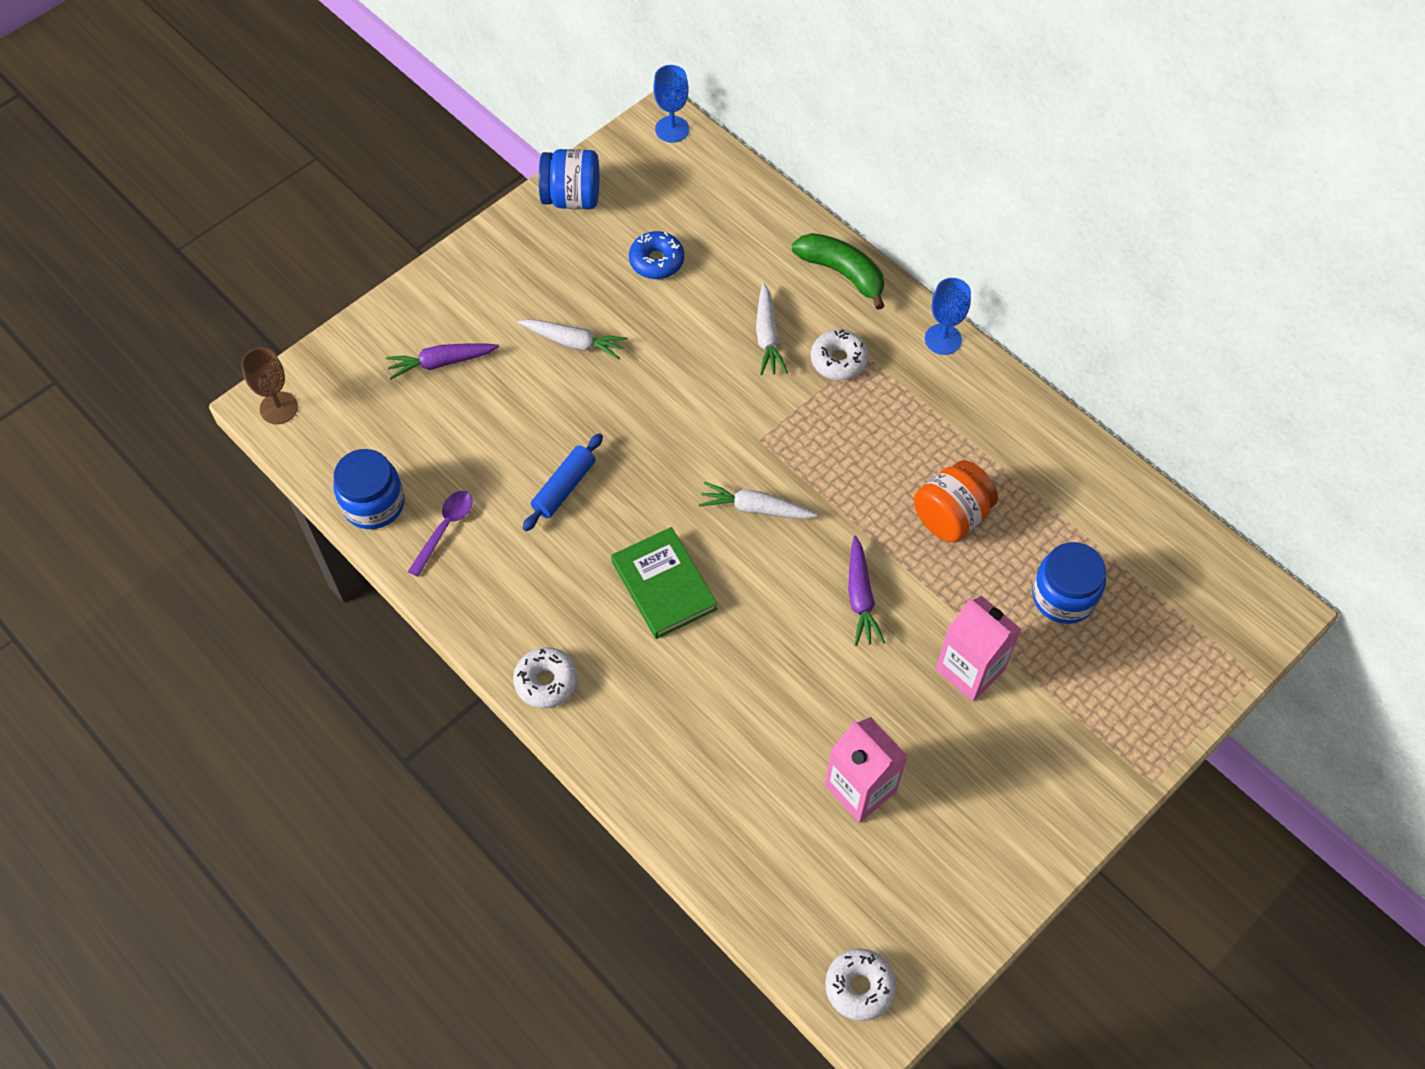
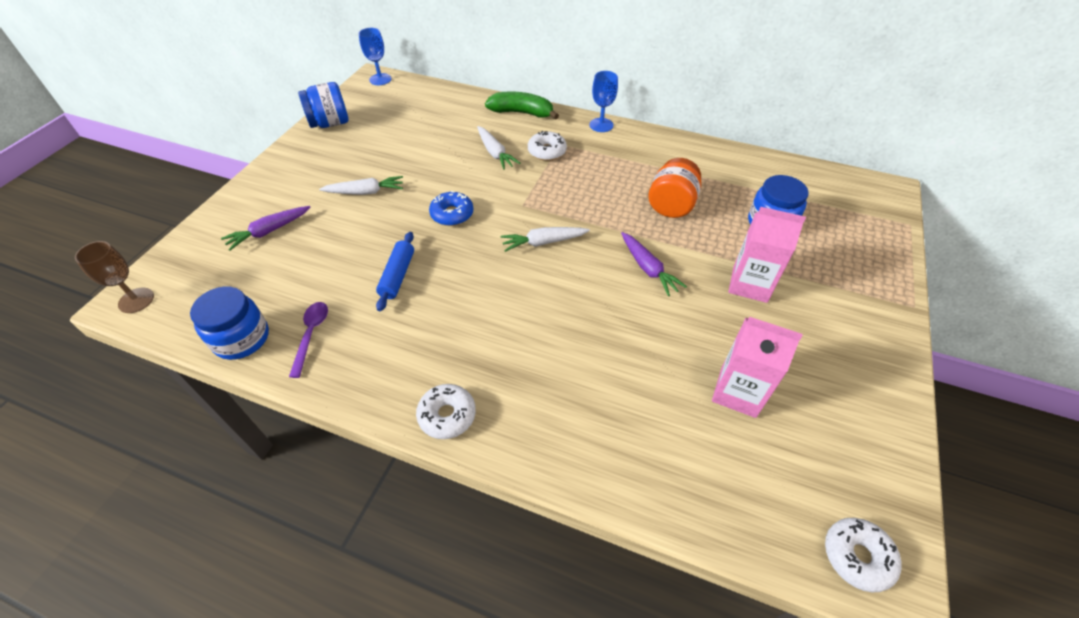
camera: 25 degrees left, 10 degrees down
green book [611,527,717,639] -> none
blue donut [629,231,684,279] -> blue donut moved to [429,191,474,226]

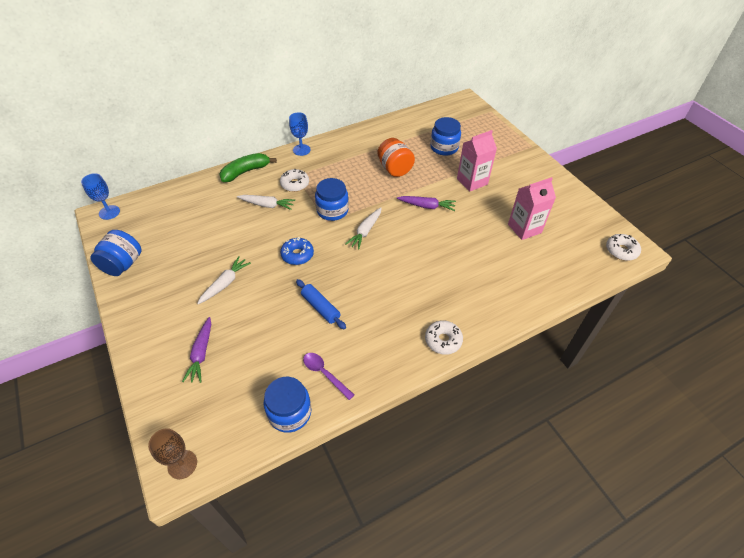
camera: 50 degrees left, 0 degrees up
none -> blue jar [315,178,349,221]

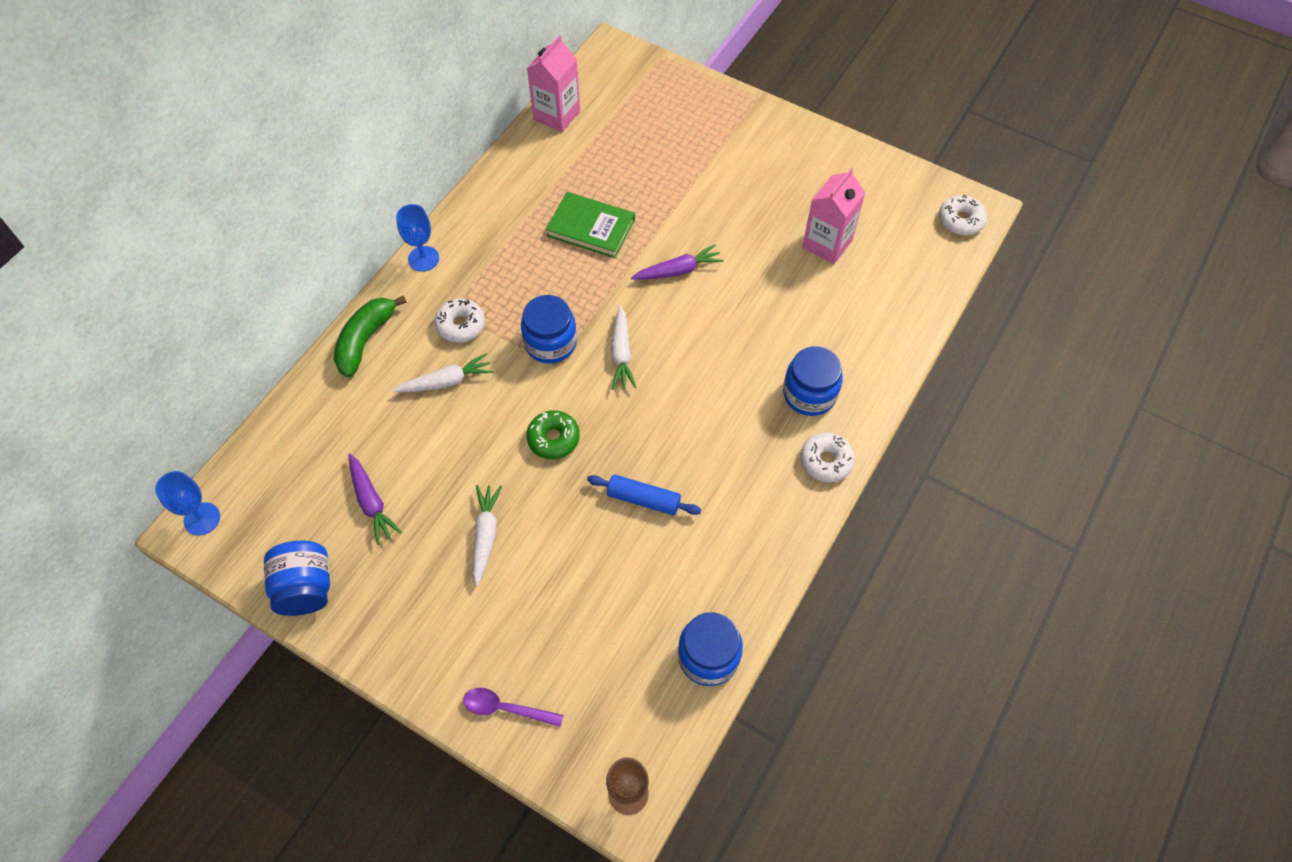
camera: 30 degrees left, 10 degrees up
purple carrot [182,317,211,383] -> purple carrot moved to [348,454,402,545]
blue donut [280,237,314,265] -> green donut [526,410,580,459]
purple spoon [303,353,354,400] -> purple spoon moved to [463,688,563,727]
orange jar [377,138,415,177] -> green book [546,192,635,258]
blue jar [430,117,461,156] -> blue jar moved to [783,347,843,416]
pink carton [457,130,497,191] -> pink carton moved to [527,35,580,132]

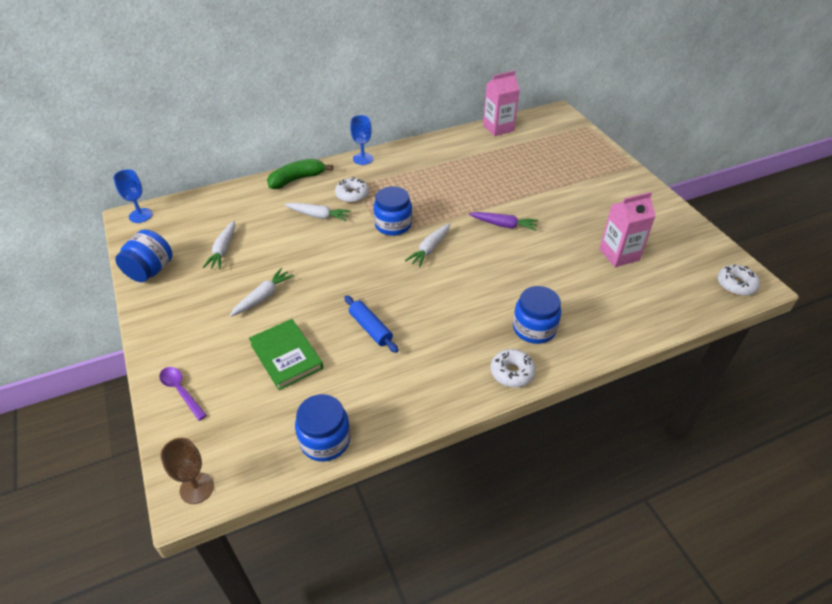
camera: 35 degrees right, 15 degrees down
purple carrot [348,454,402,545] -> white carrot [203,221,235,269]
green donut [526,410,580,459] -> none
green book [546,192,635,258] -> green book moved to [249,319,323,390]

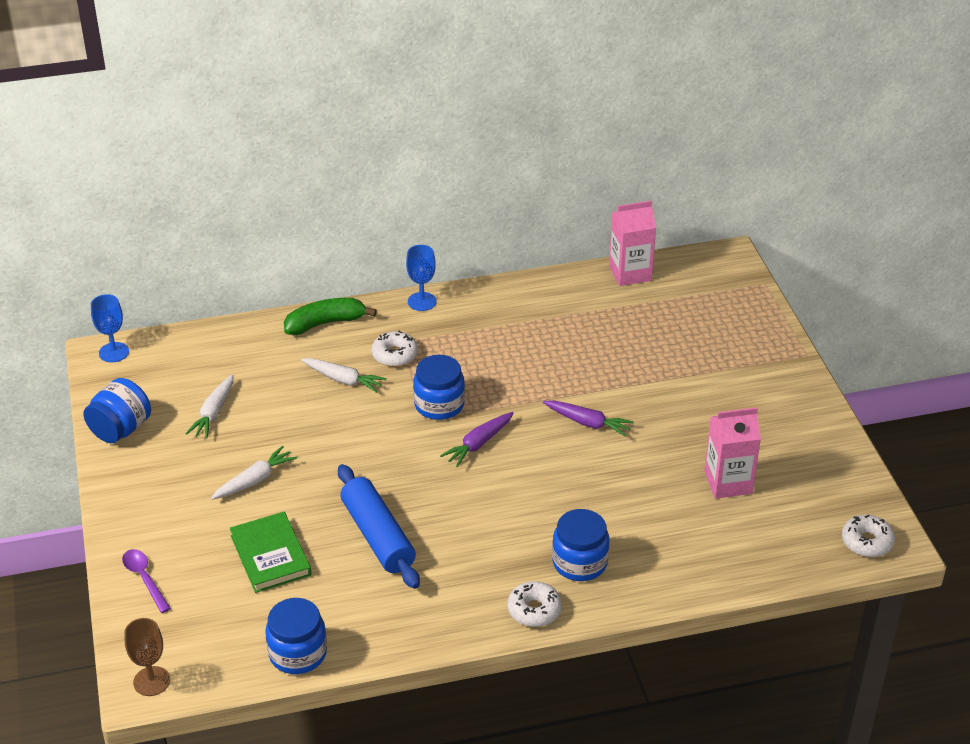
camera: 10 degrees right, 5 degrees down
blue rolling pin [344,295,398,353] -> blue rolling pin [338,464,420,589], size x1.62
white carrot [405,223,450,267] -> purple carrot [440,412,514,467]

